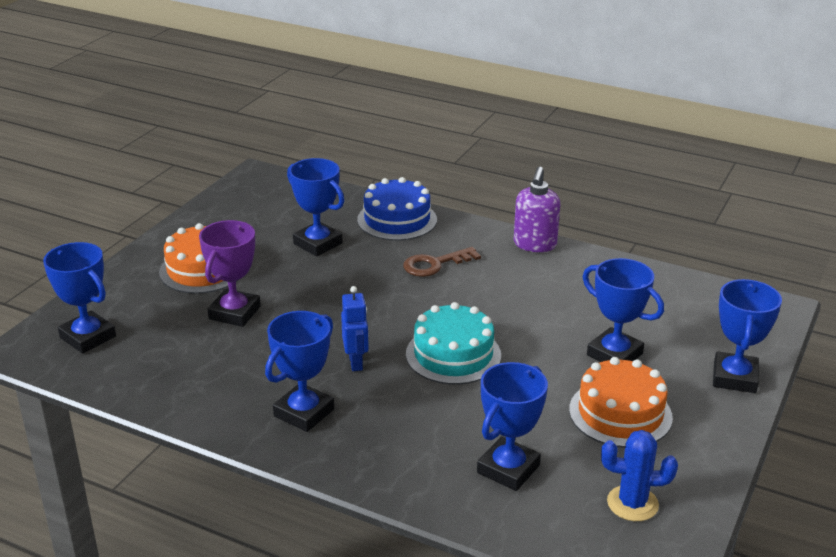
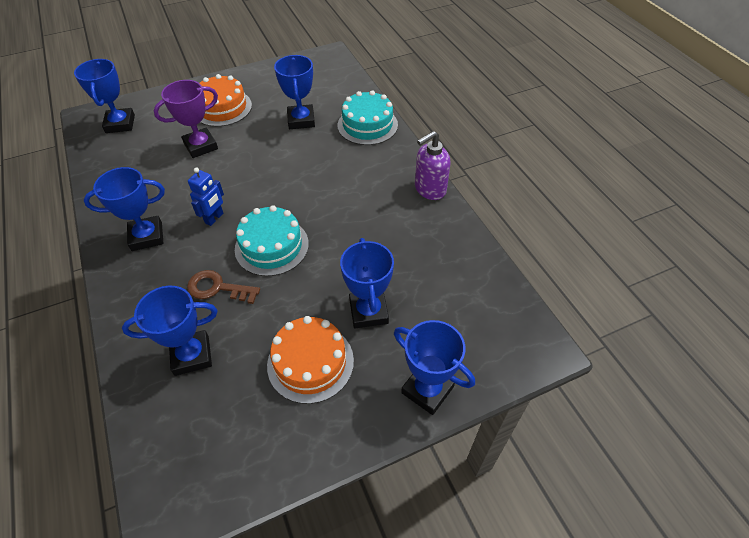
camera: 40 degrees right, 20 degrees up
blue cake [357,177,437,241] -> turquoise cake [337,90,398,145]
brown key [403,247,481,277] -> brown key moved to [187,270,260,304]
blue cactus [601,430,678,521] -> none
blue trophy [713,279,782,393] -> blue trophy turned 75 degrees clockwise [394,320,475,415]

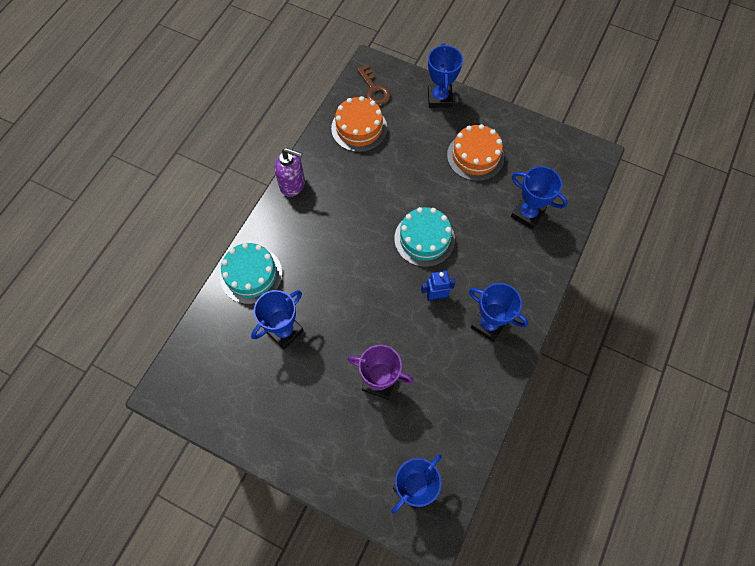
camera: 130 degrees left, 15 degrees up
brown key [187,270,260,304] -> brown key moved to [357,64,391,105]
orange cake [200,74,252,127] -> orange cake moved to [331,96,387,152]
blue trophy [340,238,394,328] -> none

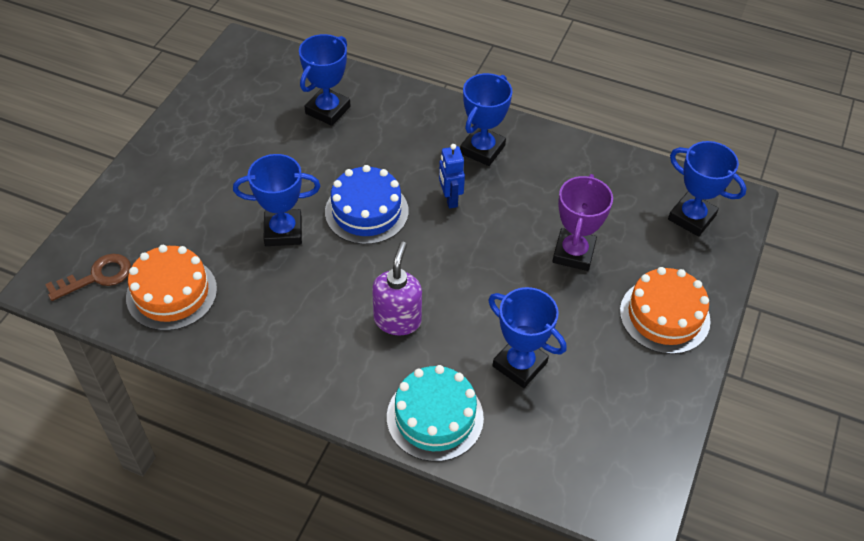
camera: 95 degrees left, 15 degrees down
purple soap dispenser [274,148,305,197] -> purple soap dispenser moved to [372,242,422,335]
turquoise cake [394,207,455,267] -> blue cake [325,165,409,244]
blue trophy [428,43,463,108] -> blue trophy moved to [233,154,320,246]
orange cake [447,124,504,181] -> orange cake moved to [620,267,711,354]

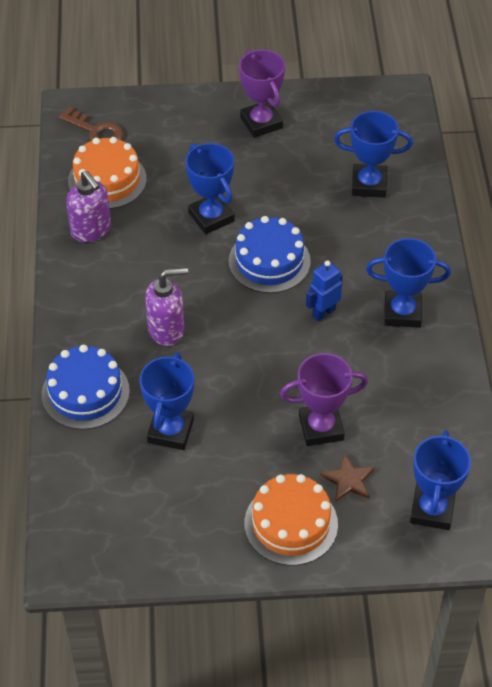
camera: 65 degrees right, 0 degrees up
turquoise cake [387,365,484,462] -> blue cake [42,345,130,430]
none -> purple soap dispenser [66,171,111,242]
none -> purple trophy [239,50,285,138]
none -> brown star [320,453,375,502]

